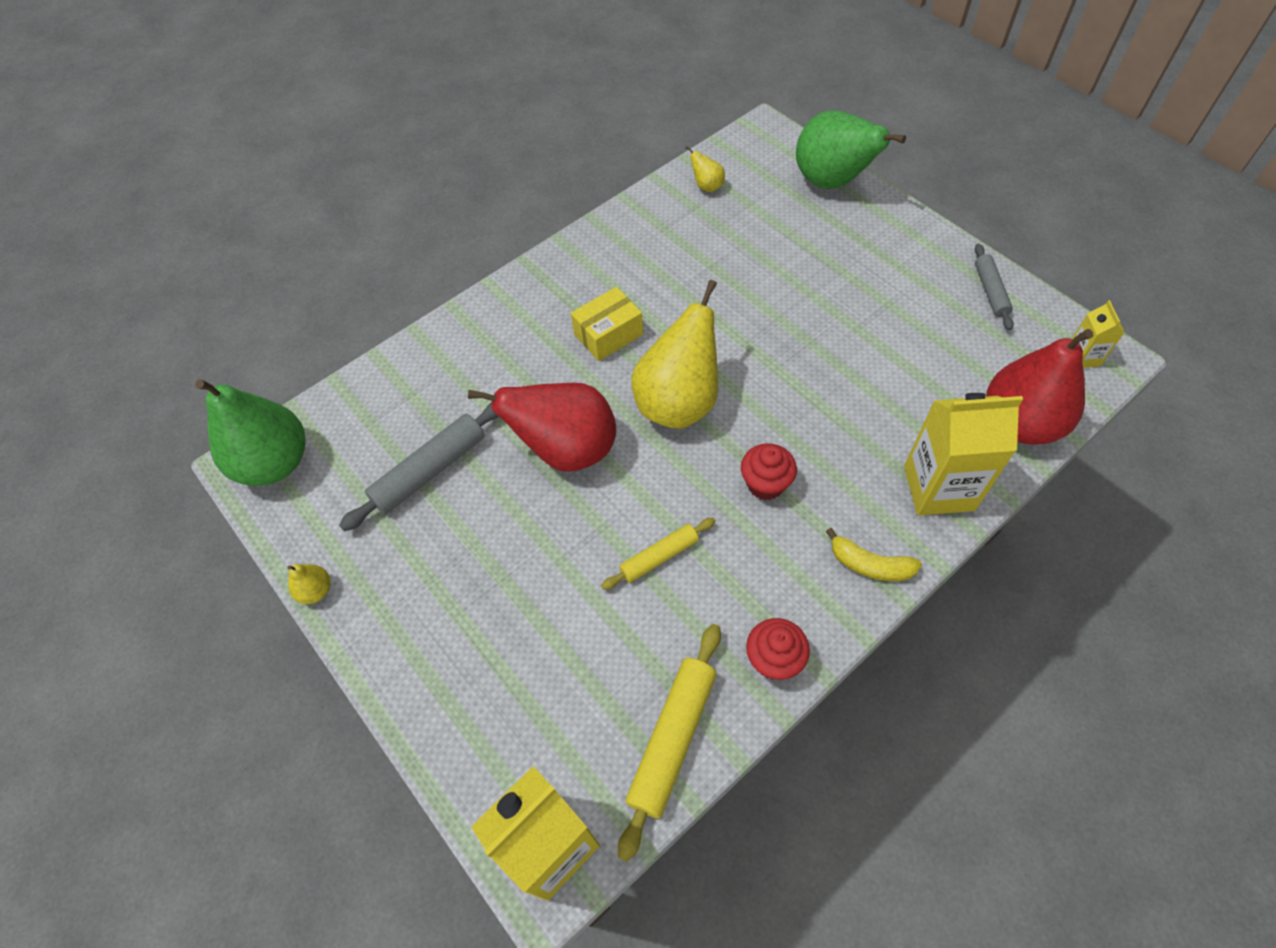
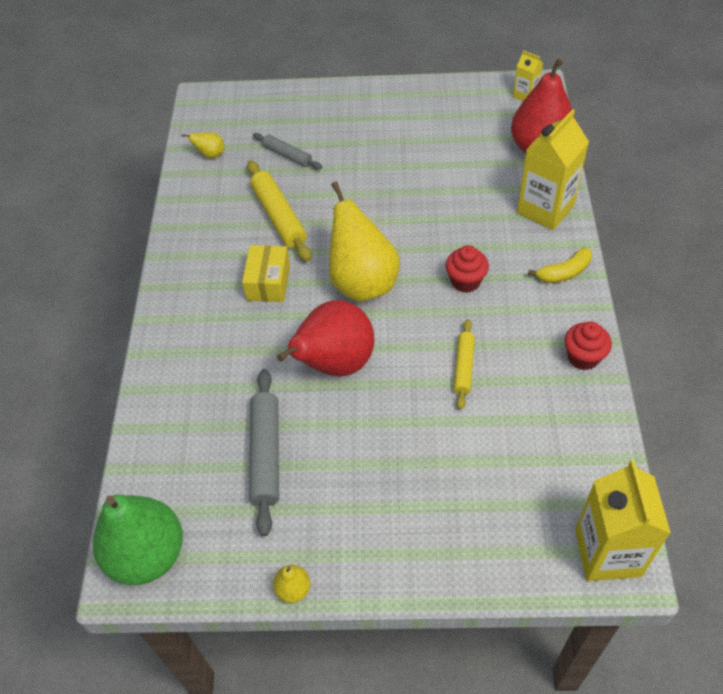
camera: 50 degrees left, 5 degrees down
yellow rolling pin [618,624,721,862] -> yellow rolling pin moved to [247,160,311,262]
green pear [796,110,906,189] -> none
grey rolling pin [975,243,1014,330] -> grey rolling pin moved to [253,133,322,169]

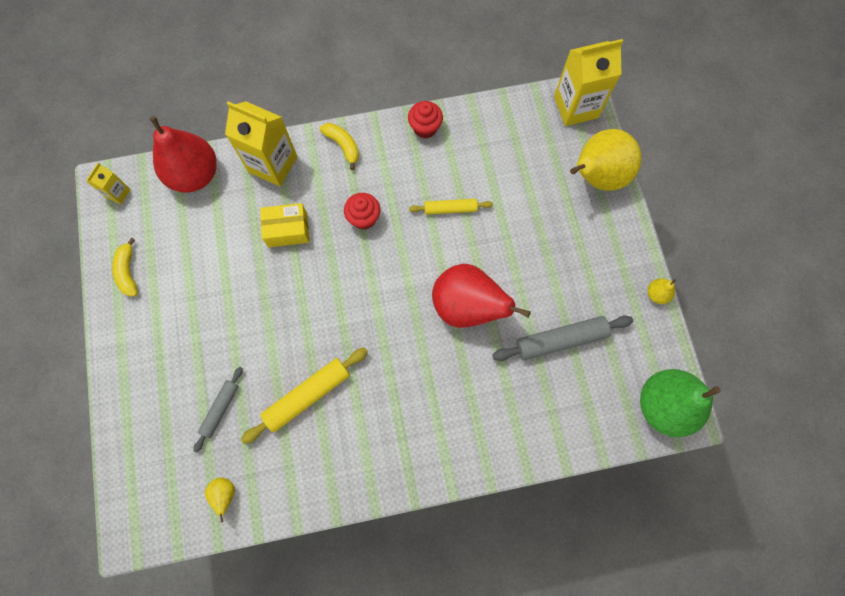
camera: 105 degrees left, 20 degrees up
yellow box [242,245,290,302] -> yellow box moved to [260,203,309,247]
yellow pear [329,181,400,302] -> yellow pear moved to [570,129,642,191]
none -> yellow banana [112,238,138,297]

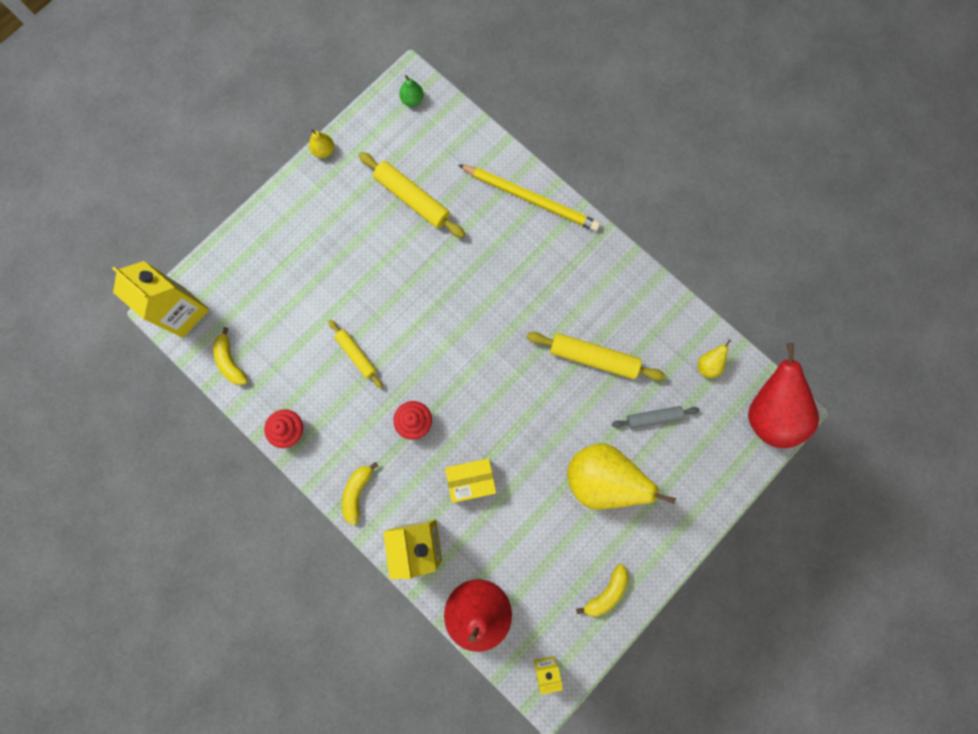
camera: 125 degrees left, 5 degrees up
yellow box [260,203,309,247] -> yellow box turned 60 degrees counterclockwise [445,458,496,503]
red pear [432,264,531,328] -> red pear moved to [748,343,819,448]
grey rolling pin [492,316,633,361] -> yellow rolling pin [359,152,465,238]
yellow pear [570,129,642,191] -> yellow pear moved to [567,443,676,509]
green pear [640,369,721,437] -> green pear [399,75,424,107], size x0.42
none -> yellow banana [213,327,248,385]
none -> yellow pencil [459,165,600,231]

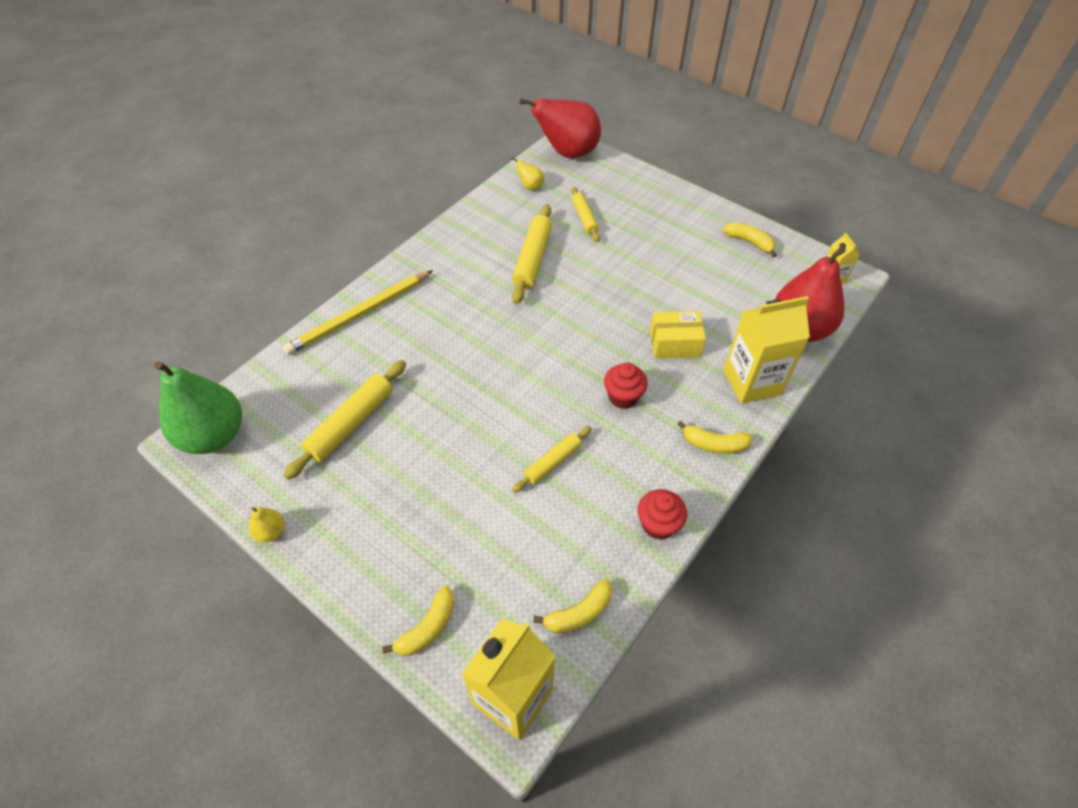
camera: 95 degrees left, 25 degrees down
green pear [399,75,424,107] -> green pear [154,361,242,454], size x2.38
yellow box [445,458,496,503] -> yellow box turned 75 degrees counterclockwise [650,311,706,358]
yellow pencil [459,165,600,231] -> yellow pencil turned 150 degrees counterclockwise [283,270,433,355]
yellow pear [567,443,676,509] -> none
grey rolling pin [612,406,699,429] -> yellow rolling pin [571,187,600,242]
none -> yellow banana [382,585,455,656]

